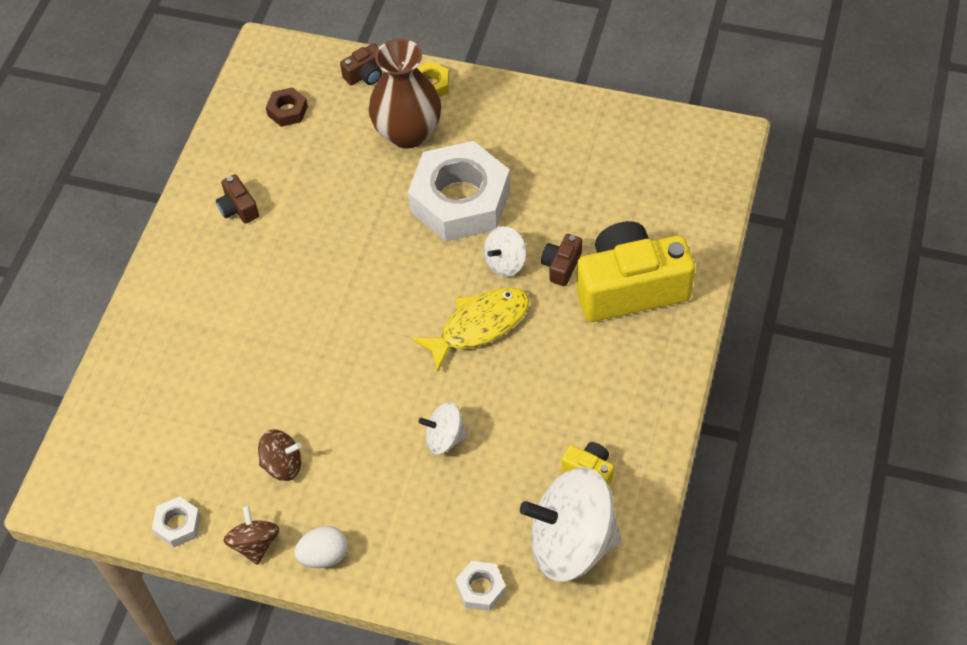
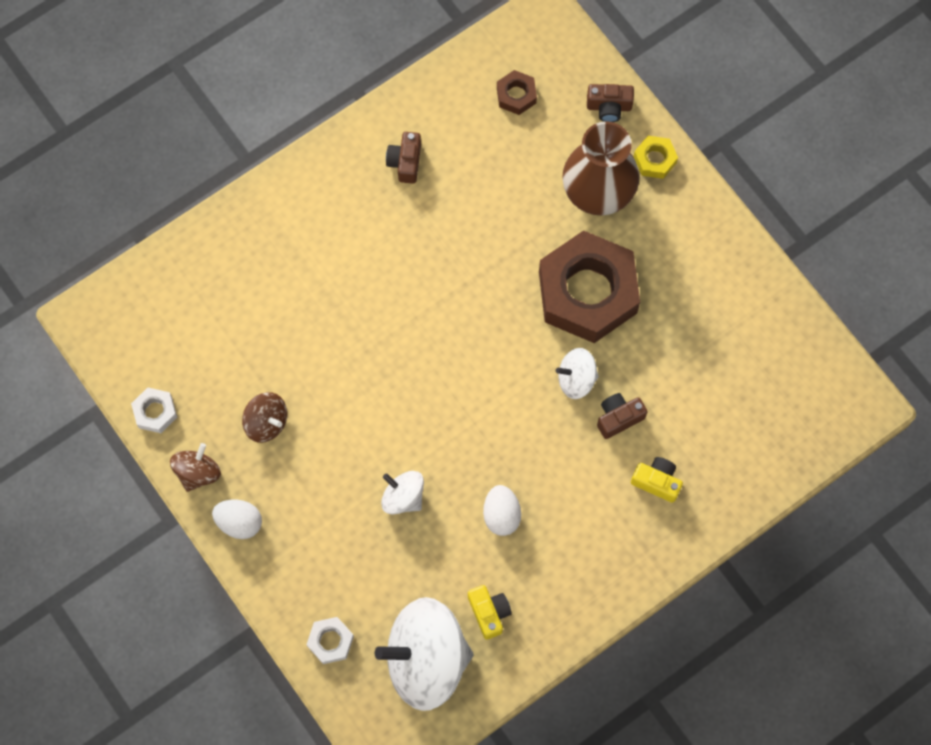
camera: 35 degrees right, 15 degrees up
white nut [408,141,510,242] -> brown nut [539,230,640,343]
yellow fish [412,288,530,373] -> none
white spinning top [520,467,621,582] -> white spinning top turned 45 degrees counterclockwise [375,597,474,711]
yellow camera [577,221,695,322] -> yellow camera [631,457,683,503], size x0.43
none -> white egg [483,485,521,536]

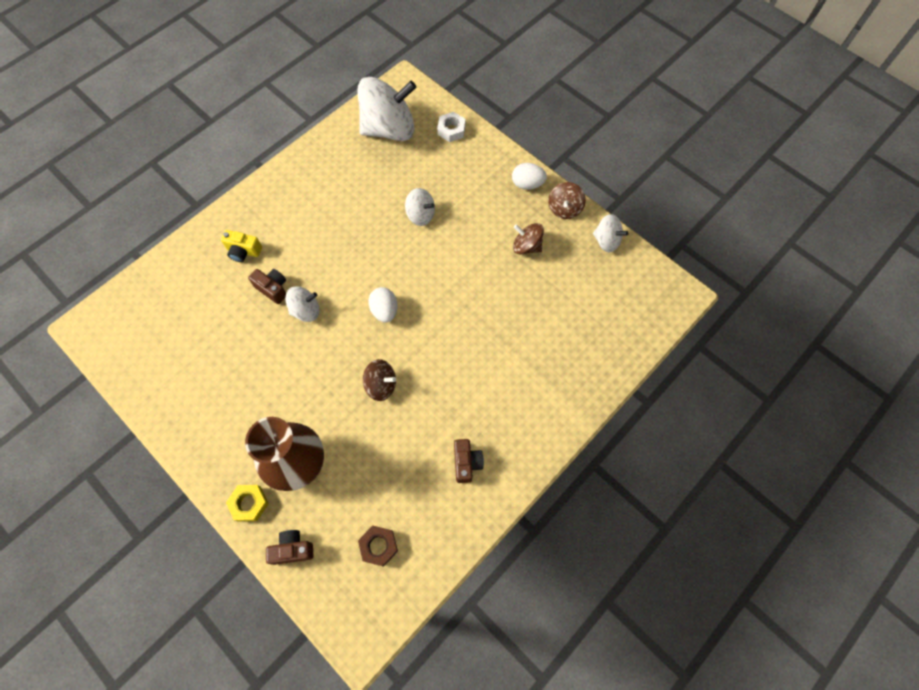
camera: 170 degrees right, 5 degrees down
white nut [131,387,177,433] -> white spinning top [593,214,628,252]
yellow camera [468,585,512,640] -> none
white egg [483,485,521,536] -> white egg moved to [368,287,398,323]
brown nut [539,230,640,343] -> none
brown camera [597,393,648,439] -> brown camera turned 105 degrees counterclockwise [248,269,286,304]
none -> brown spinning top [363,359,396,401]

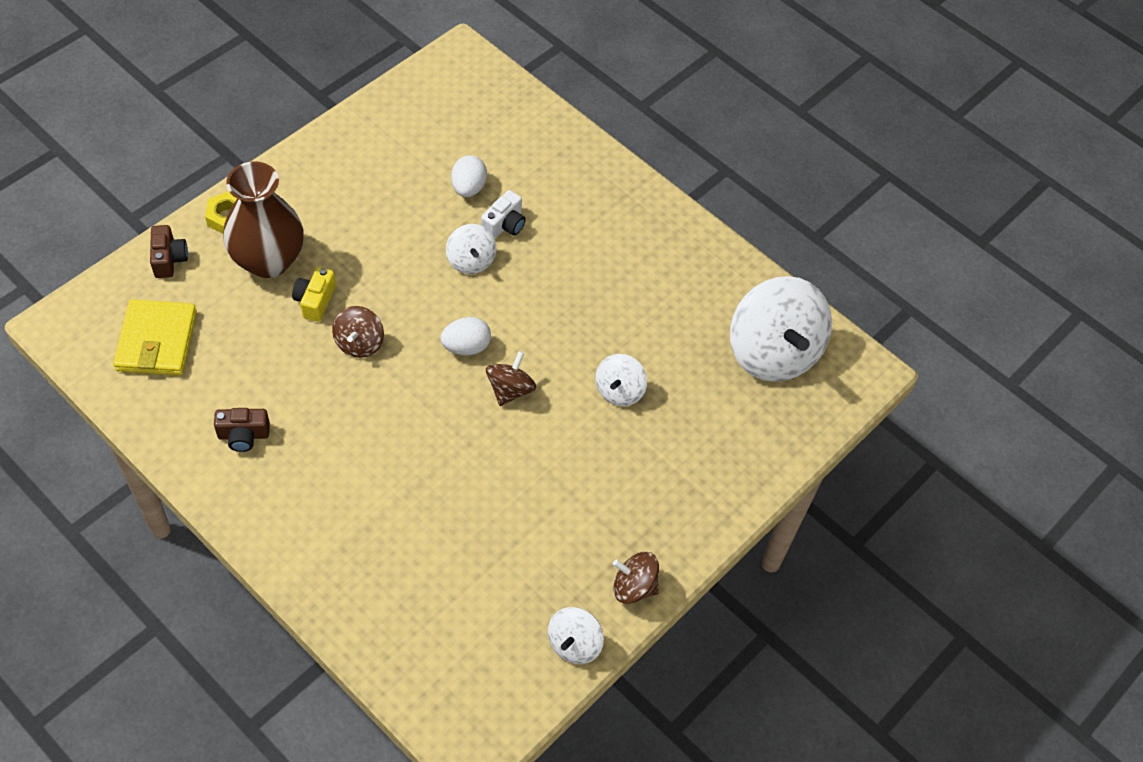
camera: 85 degrees right, 10 degrees down
yellow camera [221,230,262,262] -> yellow camera moved to [292,267,336,322]
brown camera [248,269,286,304] -> white camera [481,190,526,239]
brown nut [358,526,398,567] -> yellow wallet [113,299,197,376]
white nut [437,112,466,142] -> none
white egg [512,163,547,190] -> white egg moved to [451,155,487,197]
brown spinning top [513,223,544,254] -> brown spinning top moved to [486,351,536,406]

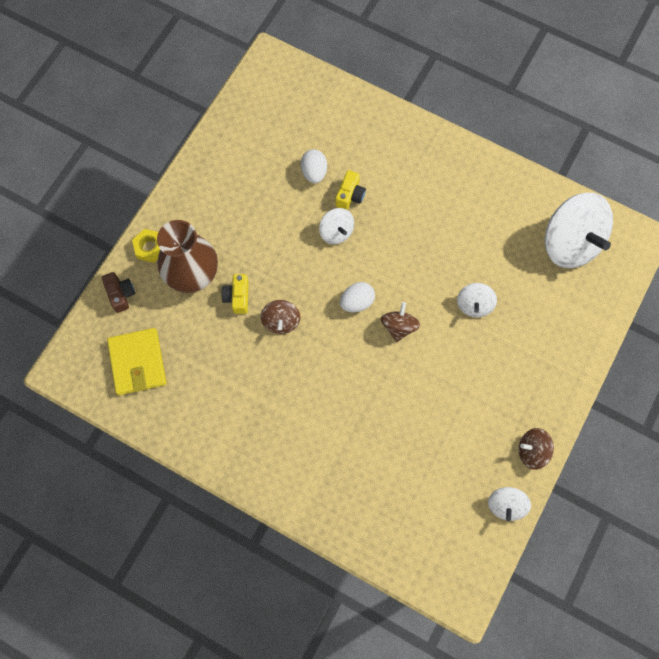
camera: 10 degrees left, 15 degrees up
brown camera [214,408,270,452] -> none
white camera [481,190,526,239] -> yellow camera [335,170,366,210]

